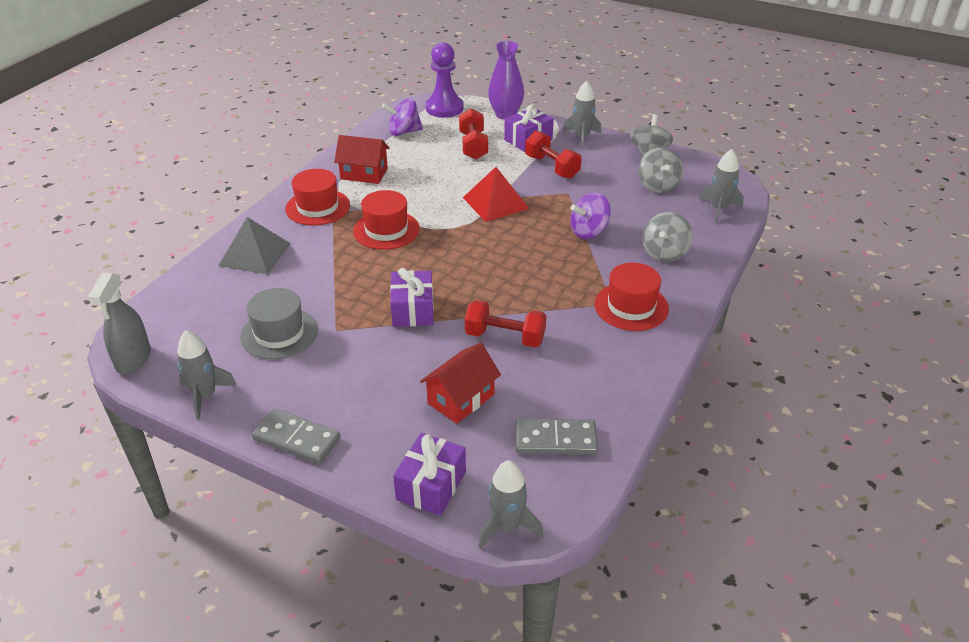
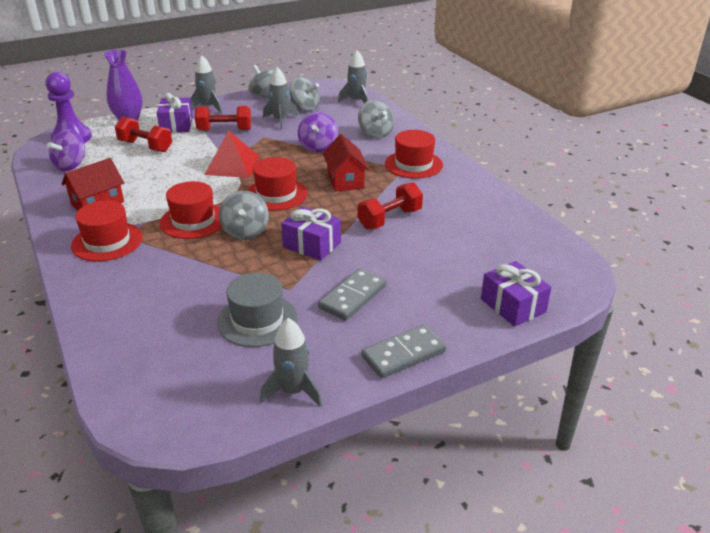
camera: 55 degrees left, 5 degrees down
grey spray bottle [88,273,151,374] -> none
grey pyramid [219,217,291,275] -> none
red house [420,343,501,424] -> red house moved to [323,134,369,192]
grey rocket [478,460,543,549] -> grey rocket moved to [263,67,298,129]
grey domino [516,419,598,455] -> grey domino moved to [318,268,387,321]
none -> grey spinning top [219,191,269,240]
none -> red hat [247,157,308,211]

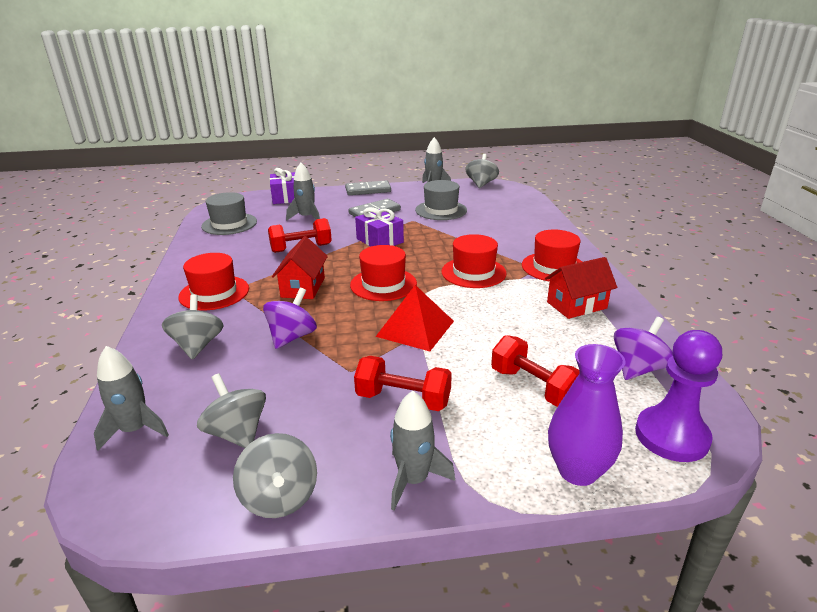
camera: 160 degrees left, 5 degrees down
purple gift [157,93,193,133] -> none
grey spinning top [219,191,269,240] -> grey spinning top moved to [465,154,499,188]
grey rocket [263,67,298,129] -> grey rocket moved to [286,163,320,221]
none -> grey hat [201,192,257,235]

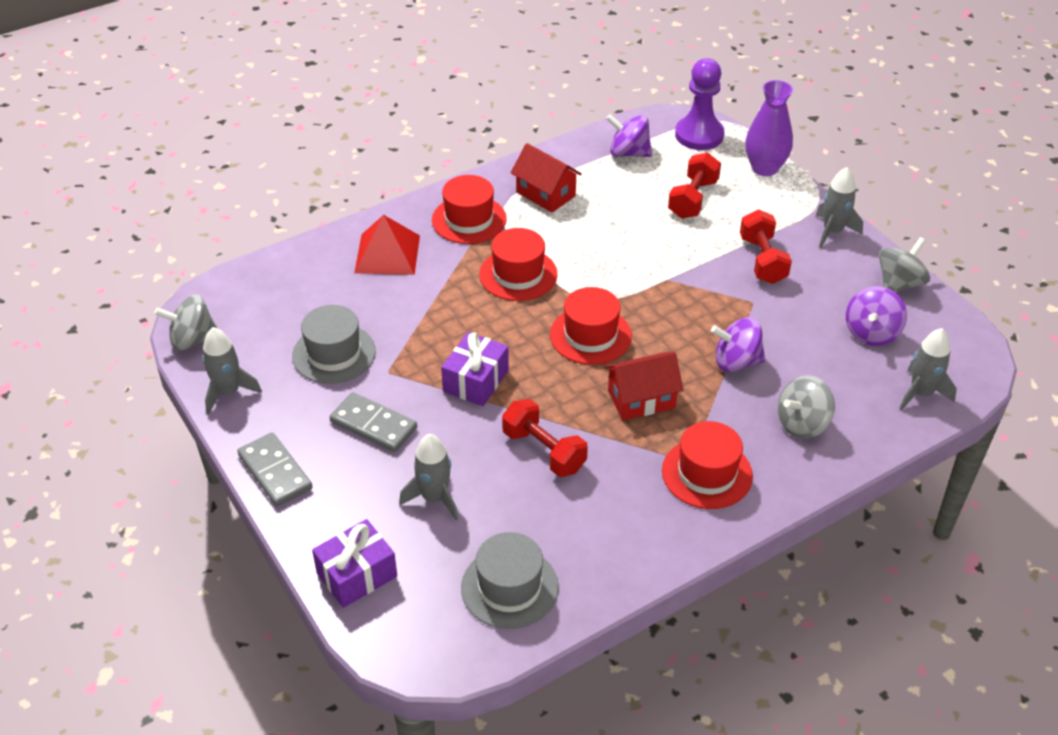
camera: 115 degrees left, 15 degrees up
grey spinning top [197,374,266,448] -> purple spinning top [846,286,907,346]
red pyramid [376,285,454,351] -> red pyramid moved to [354,215,420,275]

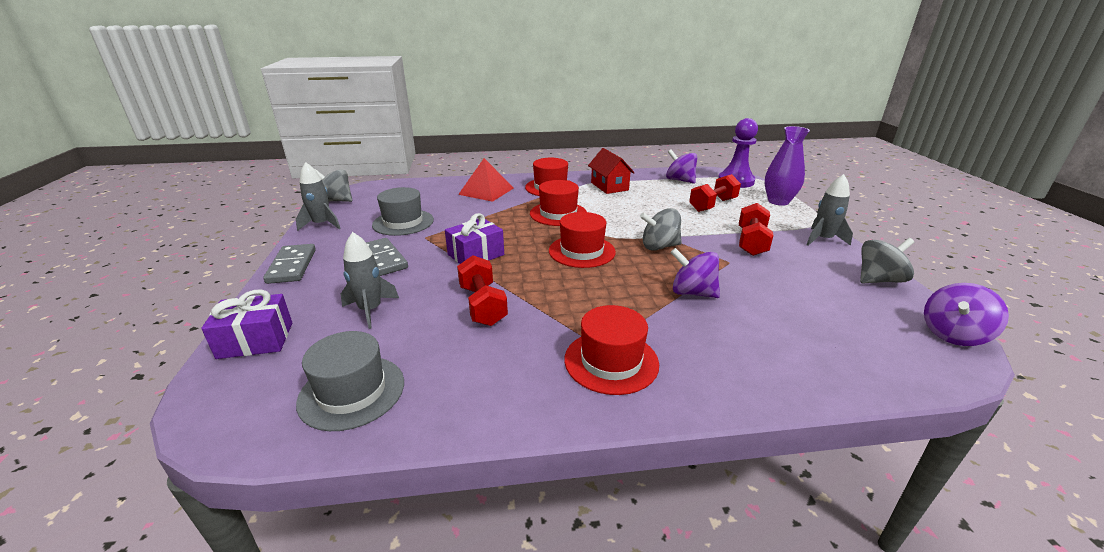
camera: 25 degrees right, 15 degrees down
red house [604,351,683,420] -> none
grey spinning top [777,375,835,439] -> grey spinning top moved to [640,208,682,251]
purple spinning top [846,286,907,346] -> purple spinning top moved to [924,283,1009,346]
grey rocket [900,328,957,410] -> none

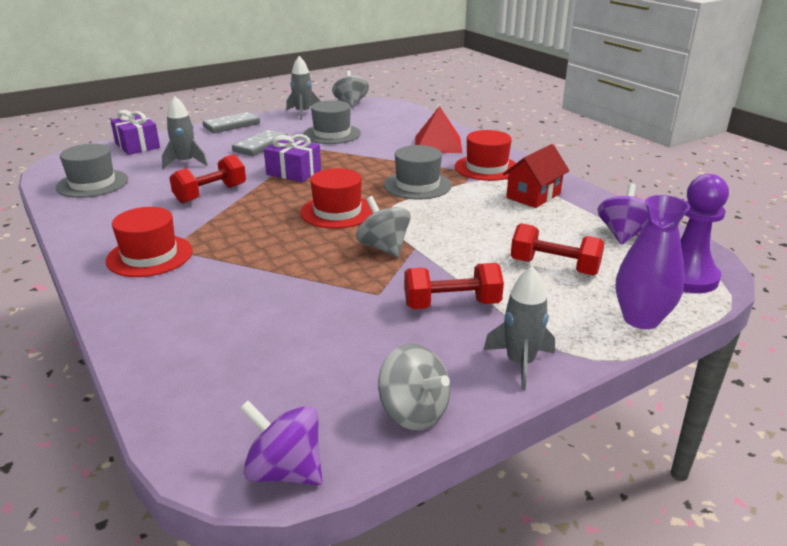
camera: 65 degrees right, 0 degrees up
red hat [530,180,587,226] -> grey hat [384,145,452,200]
purple spinning top [670,248,720,298] -> none

